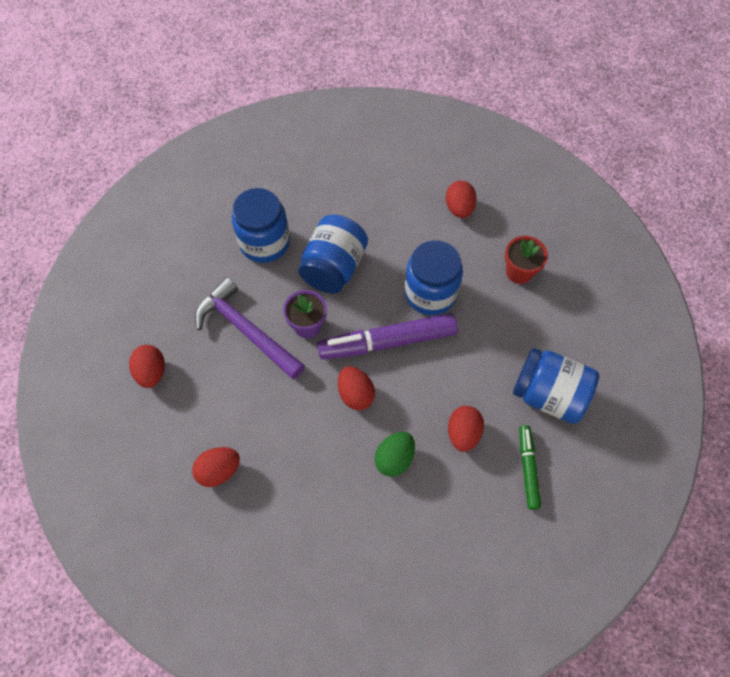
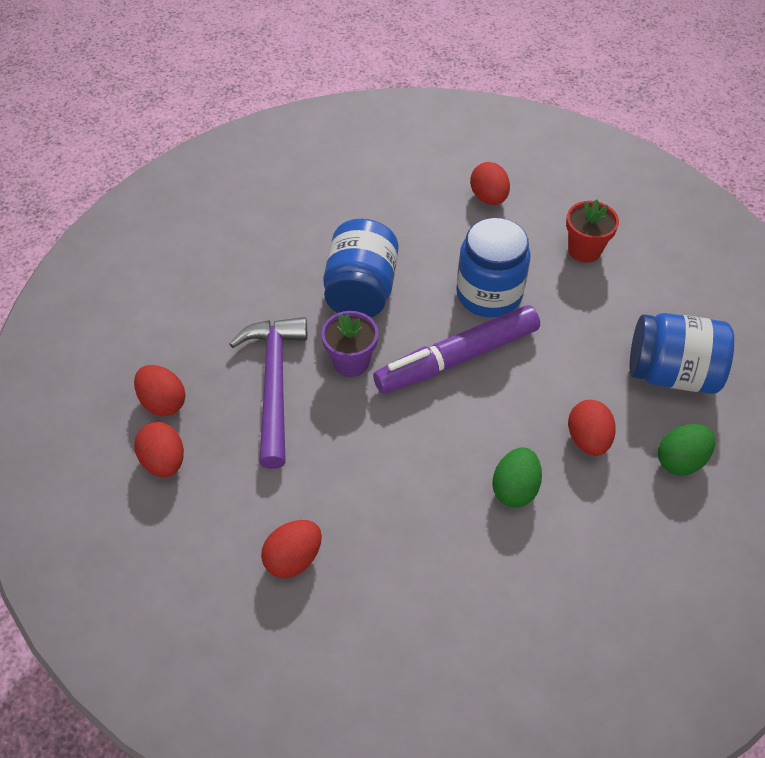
camera: 15 degrees left, 10 degrees down
purple hammer [195,277,305,380] -> purple hammer turned 60 degrees clockwise [229,317,307,469]
blue jar [232,188,290,263] -> none
red egg [338,366,375,410] -> red egg moved to [134,365,186,416]
green marker [519,425,541,510] -> green egg [658,424,715,476]

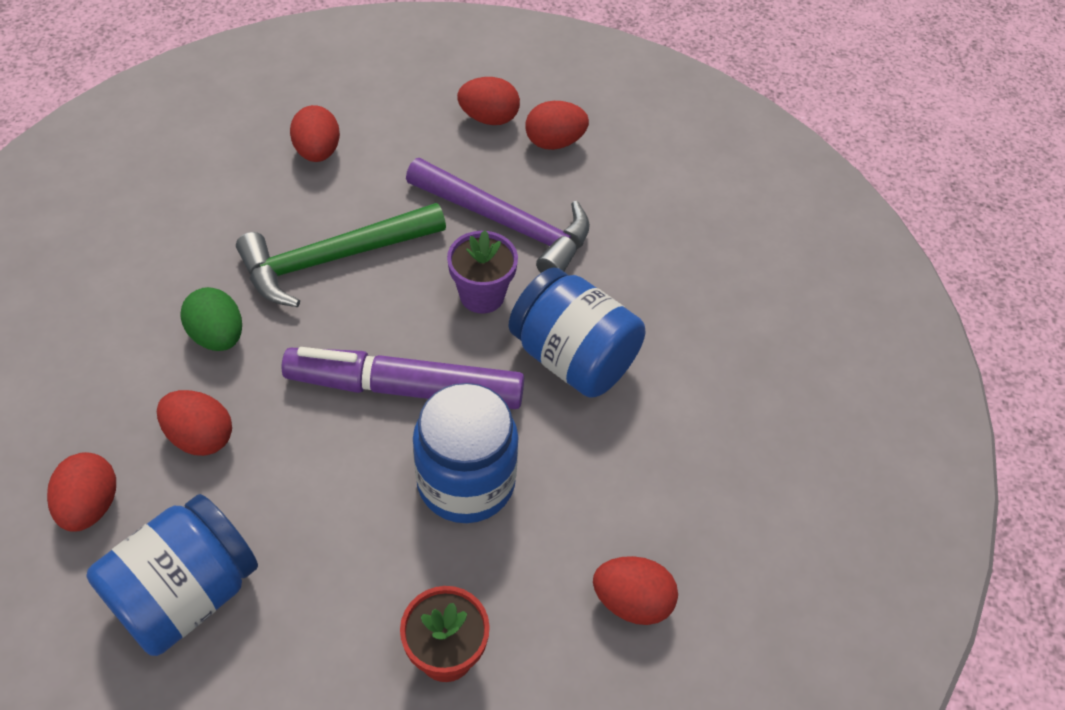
camera: 120 degrees right, 0 degrees up
purple marker [373,305,540,394] -> purple marker turned 90 degrees counterclockwise [281,347,524,409]
green egg [658,424,715,476] -> red egg [47,452,116,532]
none -> green hammer [236,203,446,307]

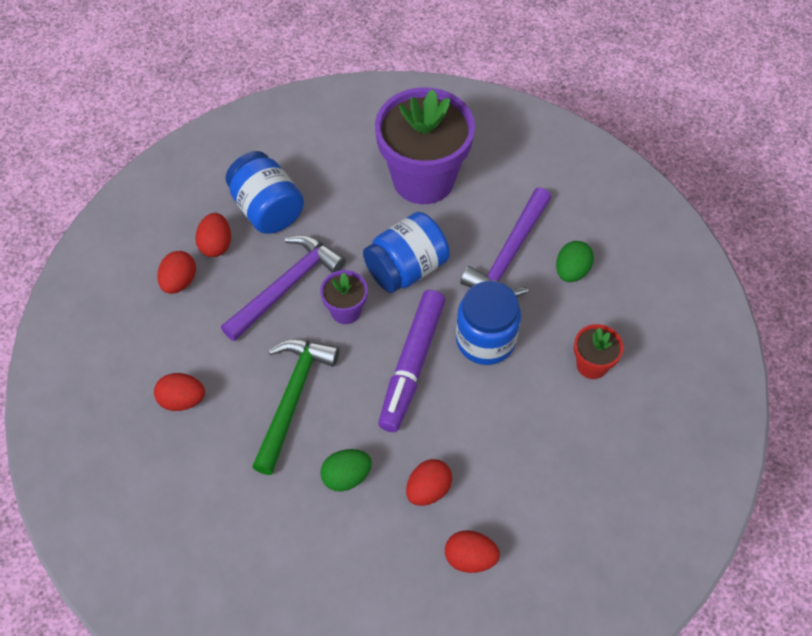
camera: 75 degrees left, 5 degrees up
blue jar [86,494,258,656] -> blue jar moved to [226,151,304,234]
green hammer [236,203,446,307] -> green hammer turned 150 degrees counterclockwise [252,339,339,475]
red egg [593,556,678,625] -> green egg [556,241,594,282]
none -> purple flower pot [375,87,475,204]
none -> purple hammer [460,188,551,297]

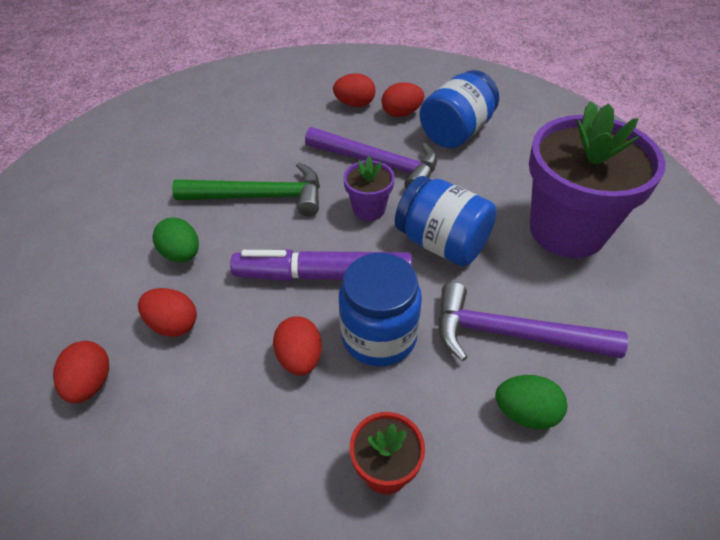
camera: 75 degrees right, 10 degrees down
red egg [154,373,205,411] -> red egg moved to [273,316,322,376]

